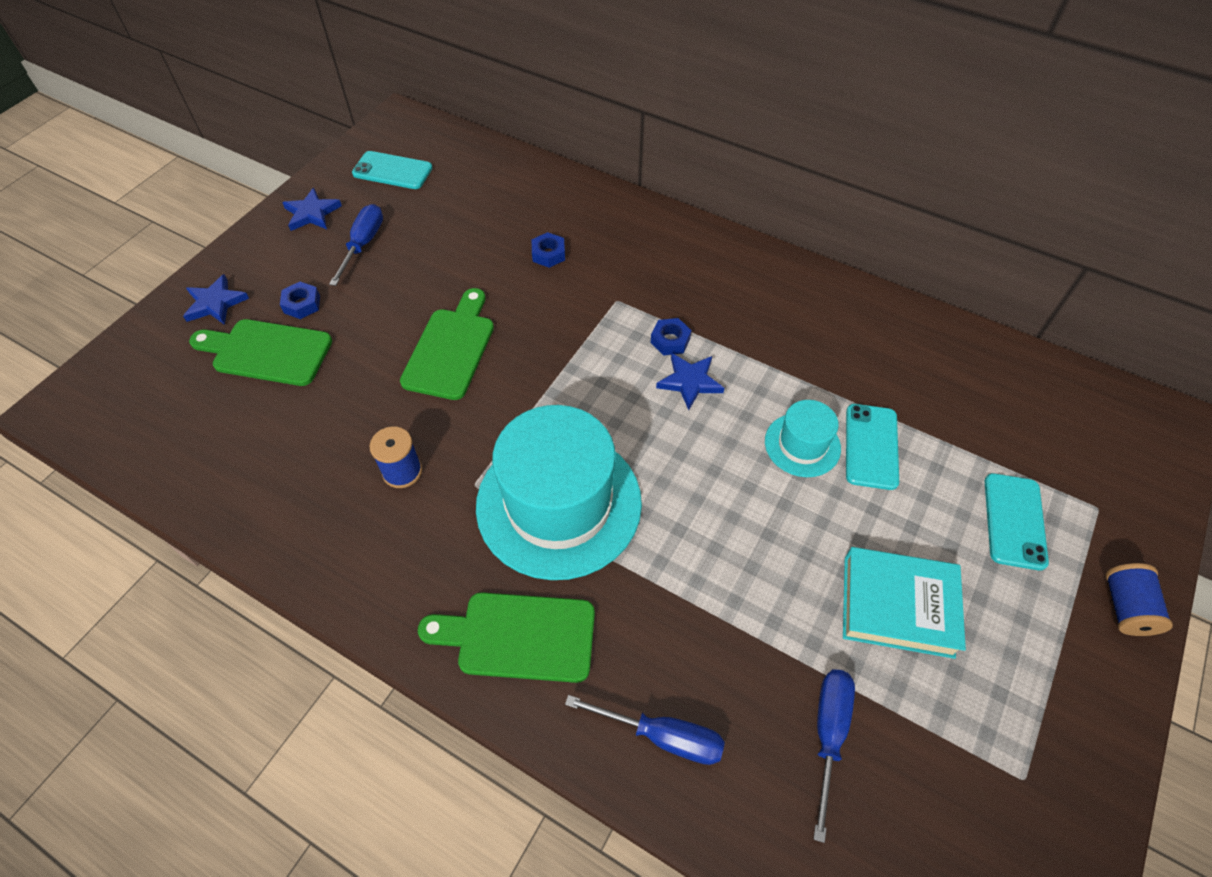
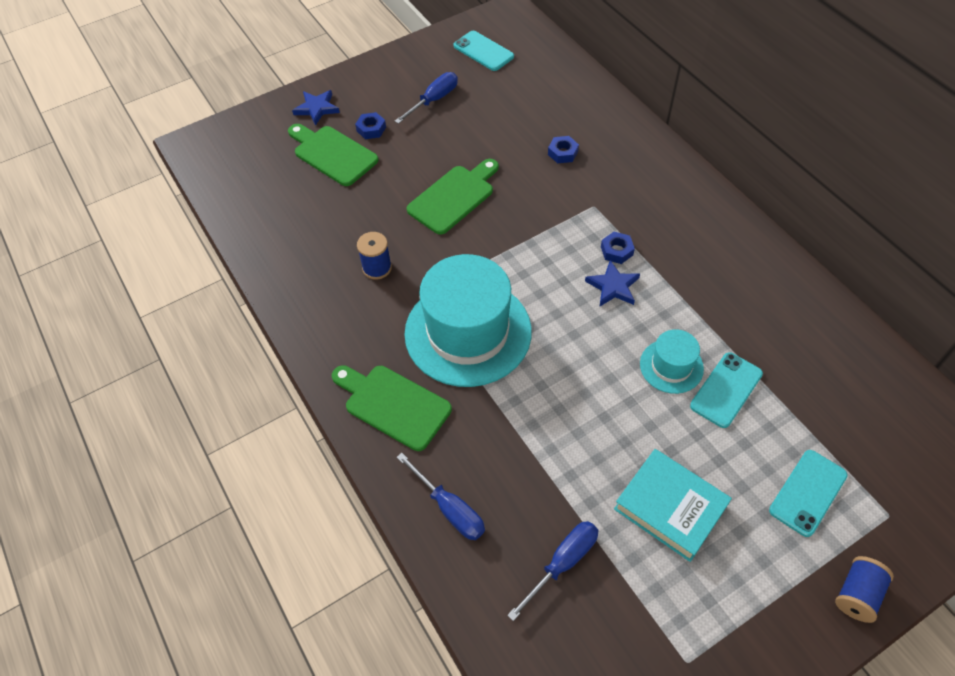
camera: 30 degrees right, 0 degrees up
blue star [282,188,342,231] -> none

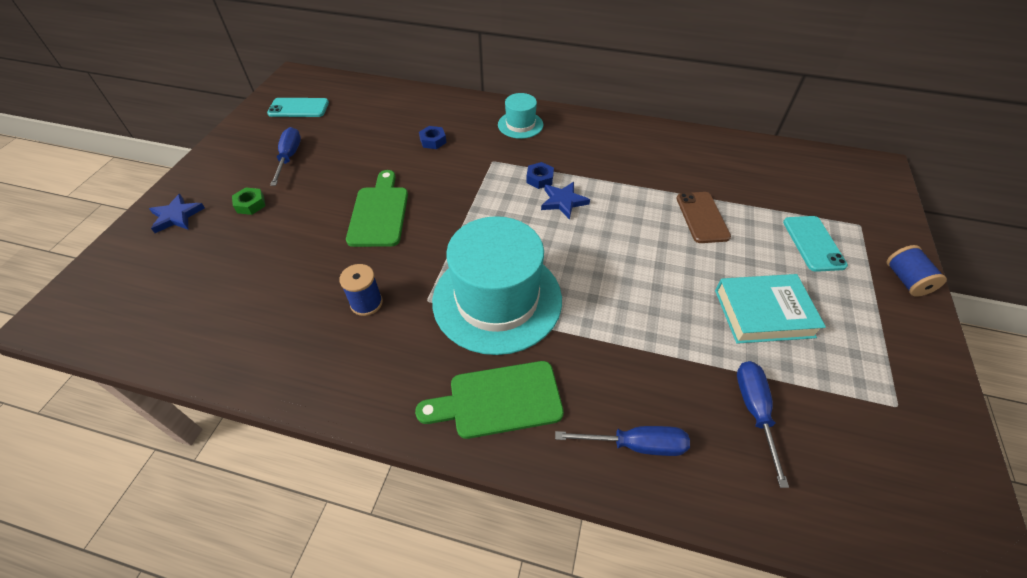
camera: 45 degrees left, 5 degrees down
green cutting board [288,124,378,186] -> none
blue nut [355,112,386,139] -> green nut [232,187,265,215]
turquoise hat [640,329,704,394] -> turquoise hat moved to [498,93,543,139]
turquoise phone [690,352,763,428] -> brown phone [676,192,731,243]

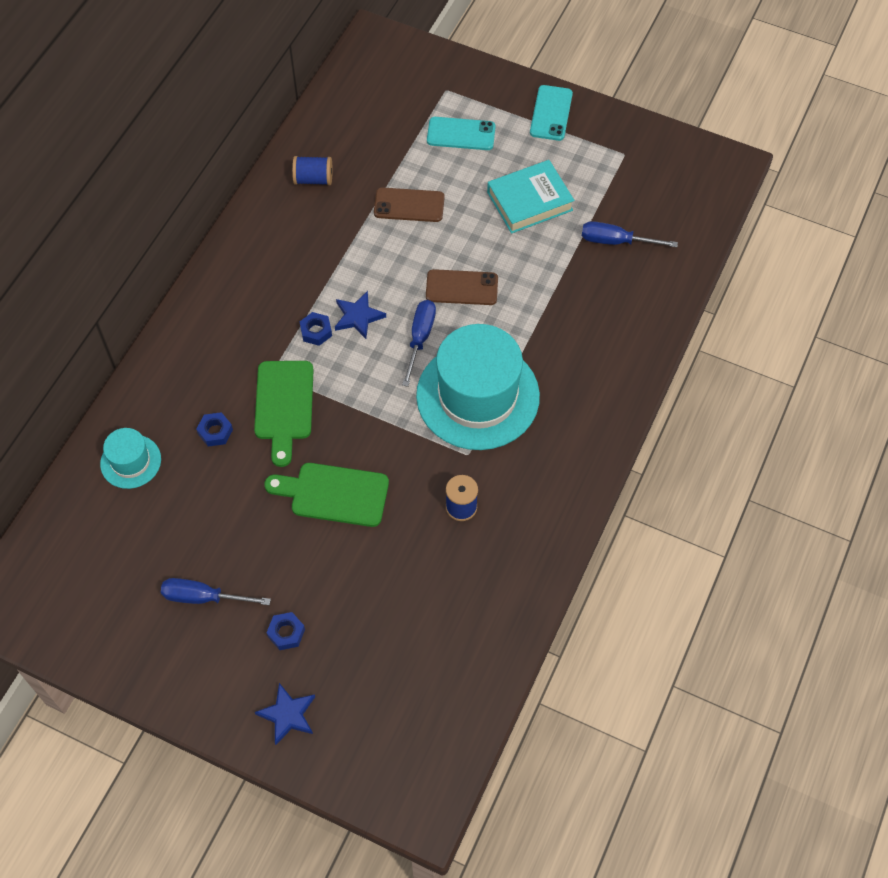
camera: 80 degrees left, 10 degrees up
green nut [232,187,265,215] -> blue nut [266,612,305,650]
turquoise phone [267,98,329,117] -> turquoise phone moved to [530,85,573,141]
green cutting board [415,361,564,439] -> green cutting board moved to [254,361,314,467]
turquoise hat [498,93,543,139] -> turquoise hat moved to [100,428,161,489]
blue screwdriver [555,426,690,456] -> blue screwdriver moved to [402,300,436,387]
turquoise book [715,274,826,344] -> turquoise book turned 60 degrees clockwise [487,160,575,234]
blue spool [887,245,947,297] -> blue spool moved to [292,156,333,185]
none -> brown phone [426,269,498,305]

